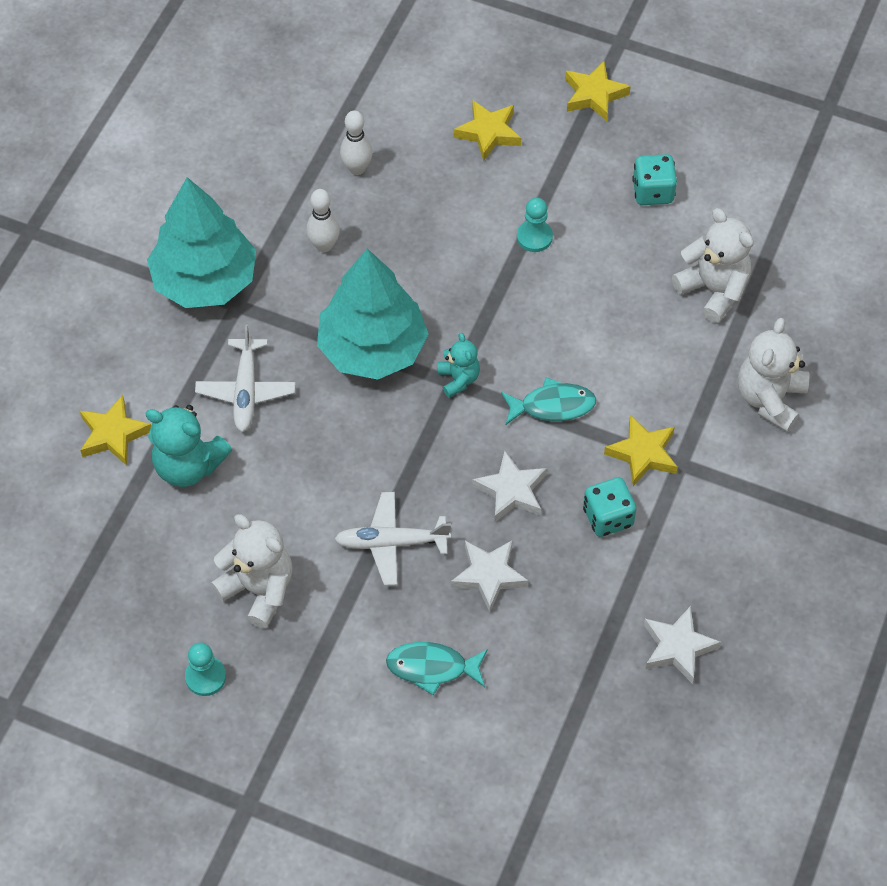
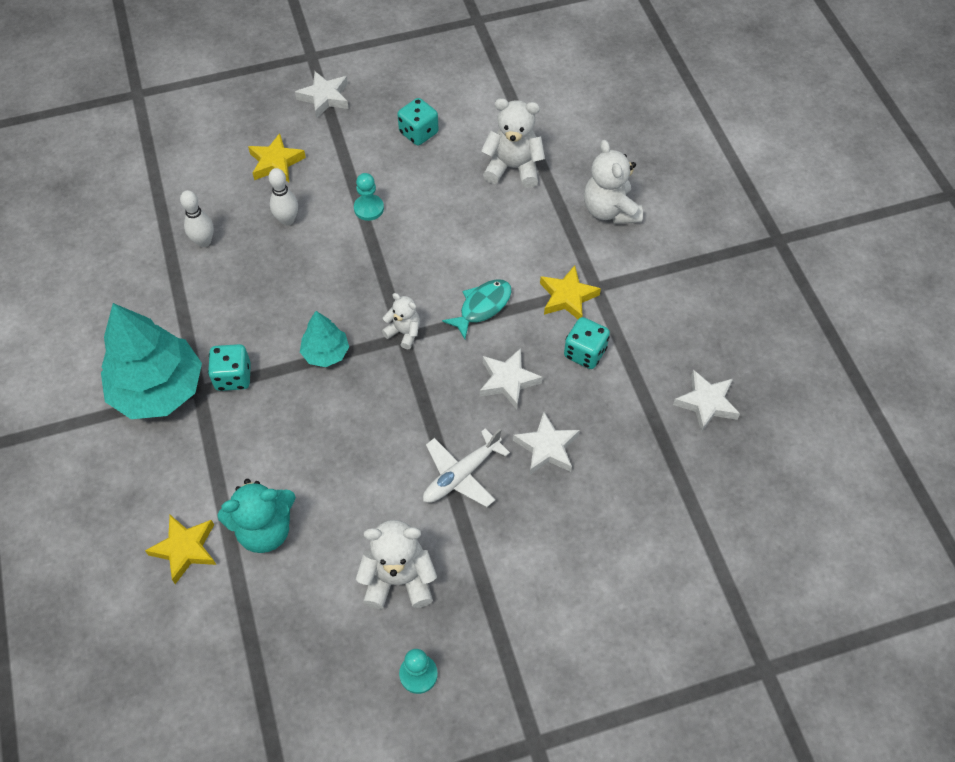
camera: 40 degrees left, 0 degrees up
white plane [195,325,295,432] -> none
white bowling pin [306,189,340,252] -> white bowling pin moved to [269,168,298,226]
turquoise tree [317,248,428,380] -> turquoise tree [300,311,349,367], size x0.51
turquoise fish [386,642,488,695] -> none
turquoise teddy bear [438,333,480,398] -> white teddy bear [382,293,420,349]
yellow star [565,61,631,121] -> white star [295,71,349,119]
none -> turquoise dice [208,344,251,391]

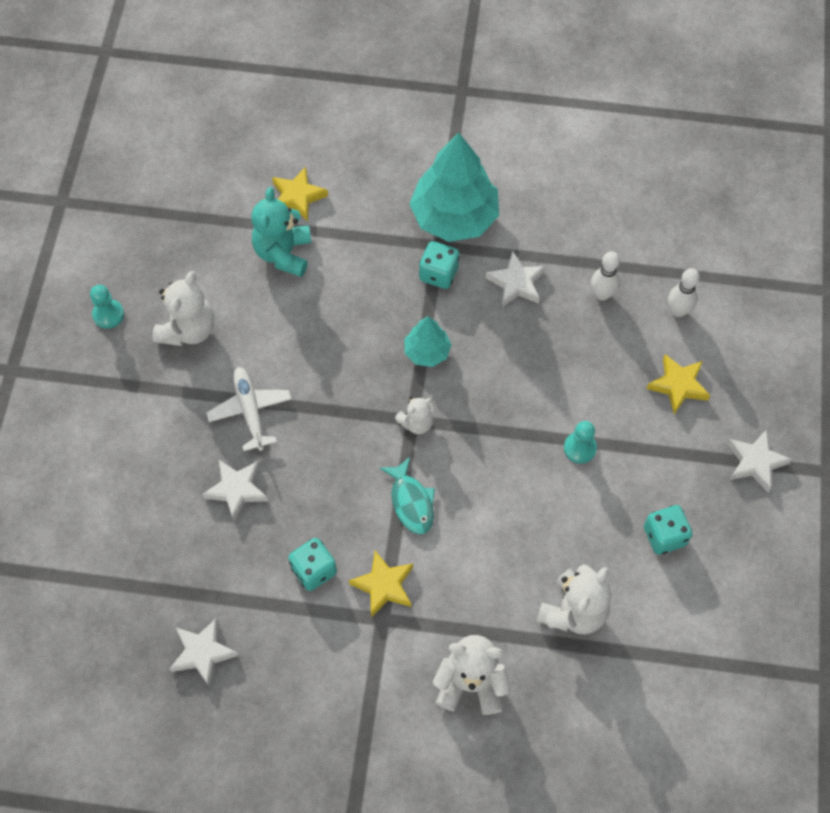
camera: 115 degrees right, 5 degrees up
white bowling pin [269,168,298,226] -> white bowling pin moved to [668,268,700,317]
white star [480,348,543,409] -> white star moved to [486,251,545,307]

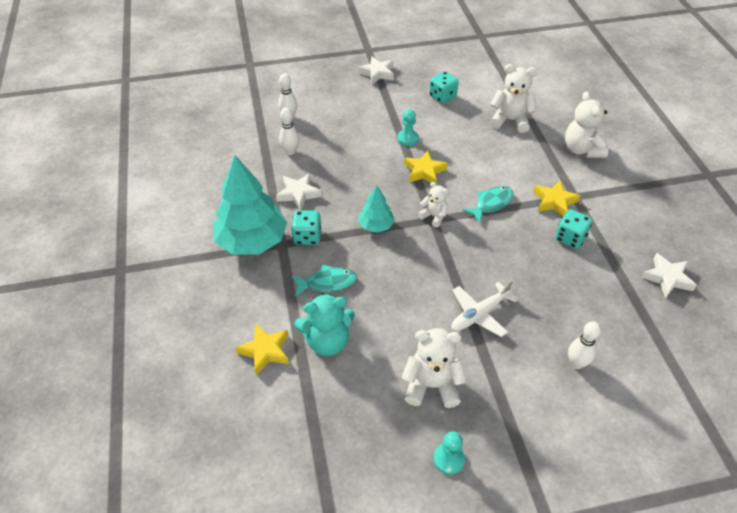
camera: 110 degrees left, 15 degrees down
white star [202,460,268,521] -> none
yellow star [646,354,711,414] -> yellow star moved to [404,151,448,184]
none -> turquoise fish [292,265,357,297]
none -> white bowling pin [568,322,601,369]

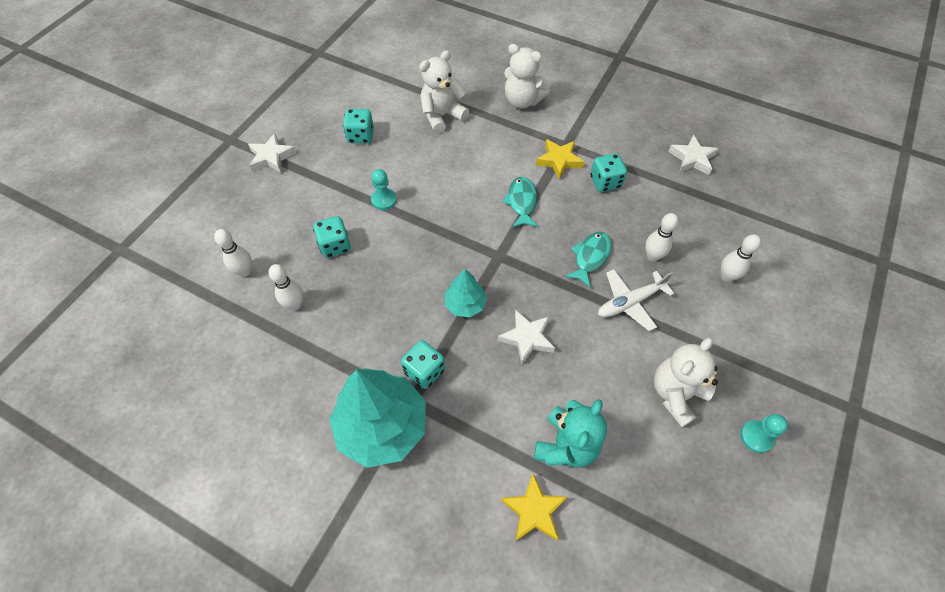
camera: 50 degrees left, 10 degrees up
white star [276,173,322,210] -> white star moved to [498,309,555,365]
turquoise fish [292,265,357,297] -> turquoise fish moved to [565,232,611,288]
yellow star [404,151,448,184] -> none
white teddy bear [418,182,448,227] -> none
white plane [451,280,518,337] -> white plane turned 60 degrees clockwise [598,269,674,331]
none -> turquoise dice [313,216,351,258]
none -> white bowling pin [645,213,678,262]

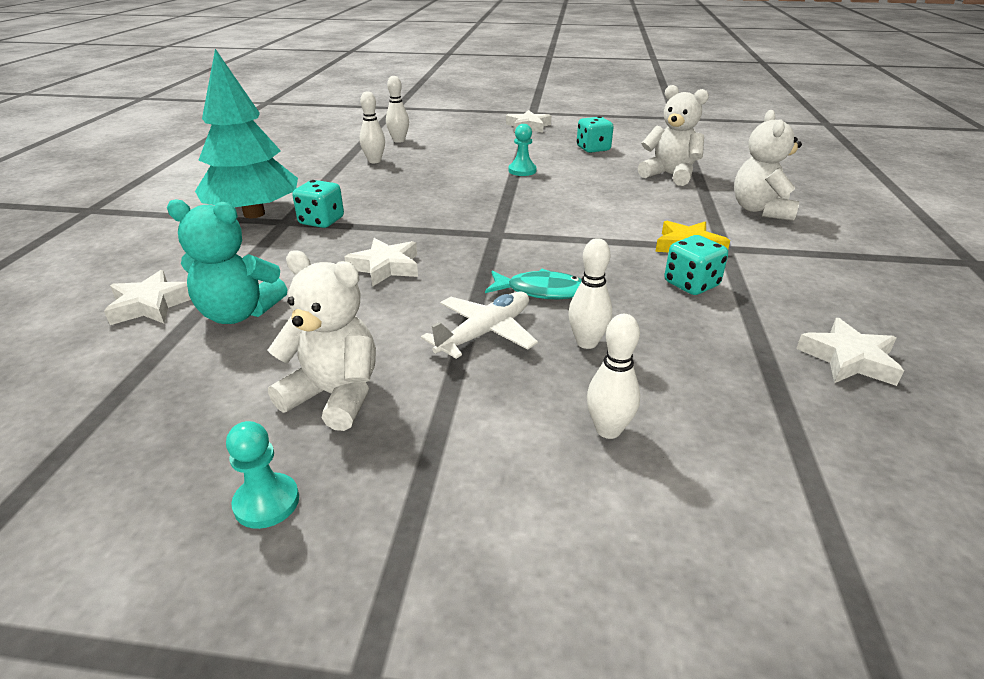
camera: 70 degrees right, 25 degrees down
turquoise dice [313,216,351,258] -> none
turquoise tree [445,269,487,317] -> none
yellow star [501,474,567,542] -> white star [104,270,191,325]
turquoise fish [502,177,538,228] -> none
white plane [598,269,674,331] -> white plane turned 90 degrees clockwise [421,291,538,359]

